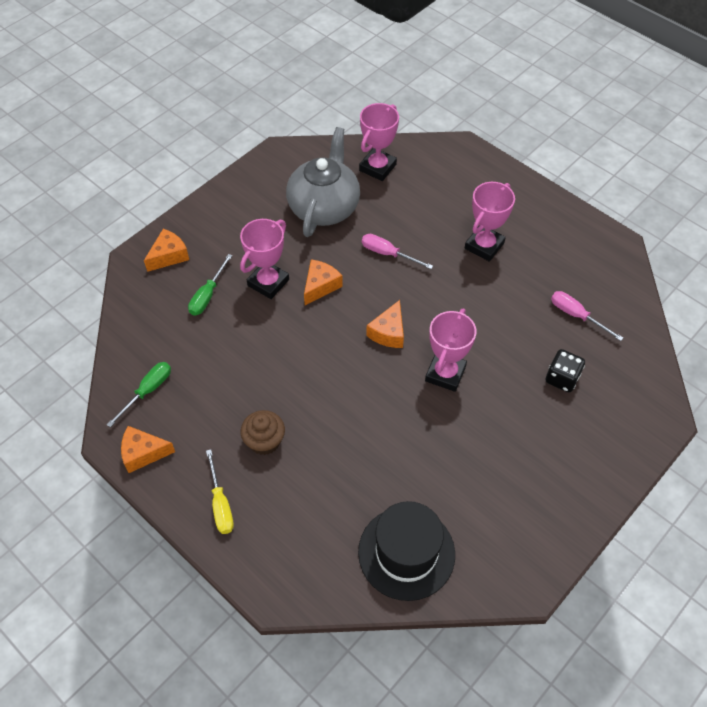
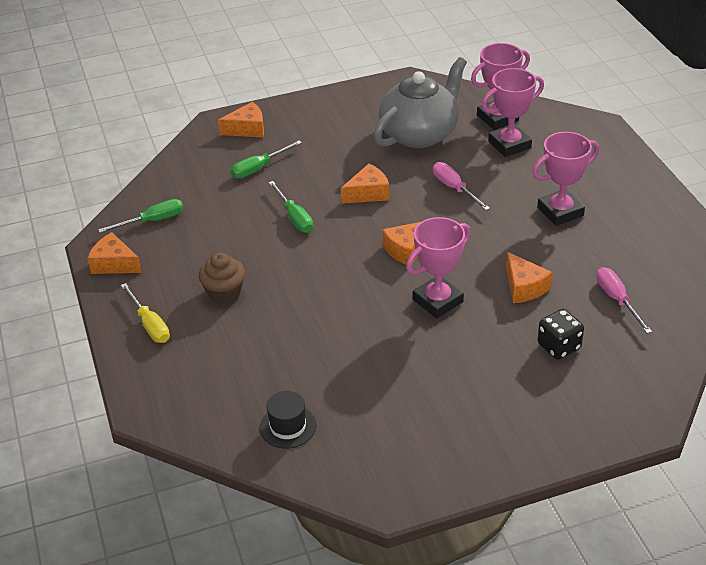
camera: 30 degrees right, 15 degrees down
yellow screwdriver [206,449,234,534] -> yellow screwdriver turned 45 degrees counterclockwise [121,283,170,343]
pink trophy [240,219,289,299] -> pink trophy moved to [482,68,544,157]
black hat [358,501,455,601] -> black hat [260,391,316,449], size x0.53
none -> green screwdriver [269,181,313,233]
none -> orange cheese [506,252,552,303]

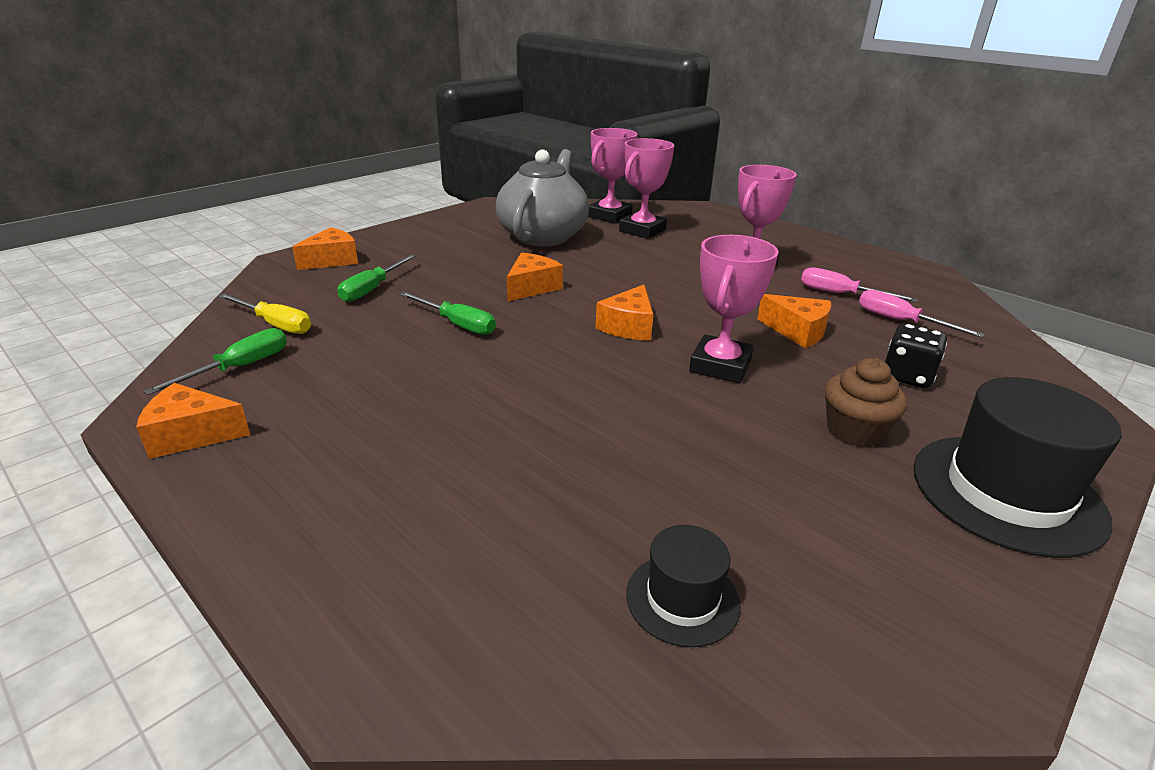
camera: 30 degrees left, 10 degrees down
yellow screwdriver [121,283,170,343] -> yellow screwdriver moved to [218,293,311,334]
brown cupcake [199,253,245,304] -> brown cupcake moved to [825,358,907,447]
pink screwdriver [433,162,490,210] -> pink screwdriver moved to [801,267,917,302]
none -> black hat [914,377,1122,558]

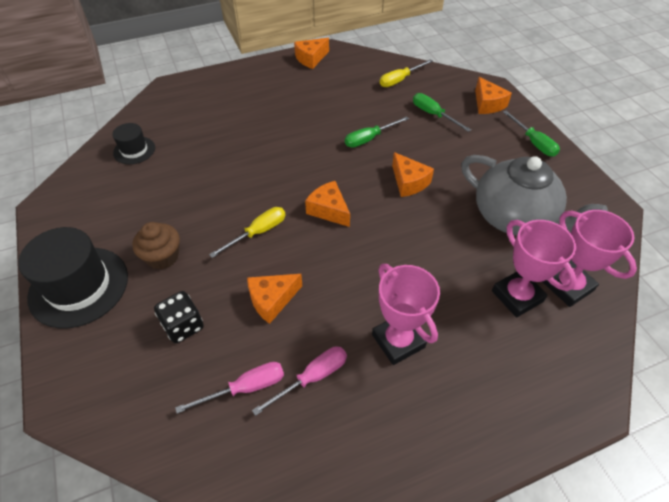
camera: 115 degrees right, 20 degrees up
orange cheese [136,383,250,459] -> orange cheese turned 150 degrees counterclockwise [294,38,329,69]
green screwdriver [144,328,287,395] -> green screwdriver moved to [503,111,560,157]
pink trophy [689,235,779,383] -> yellow screwdriver [209,207,285,258]

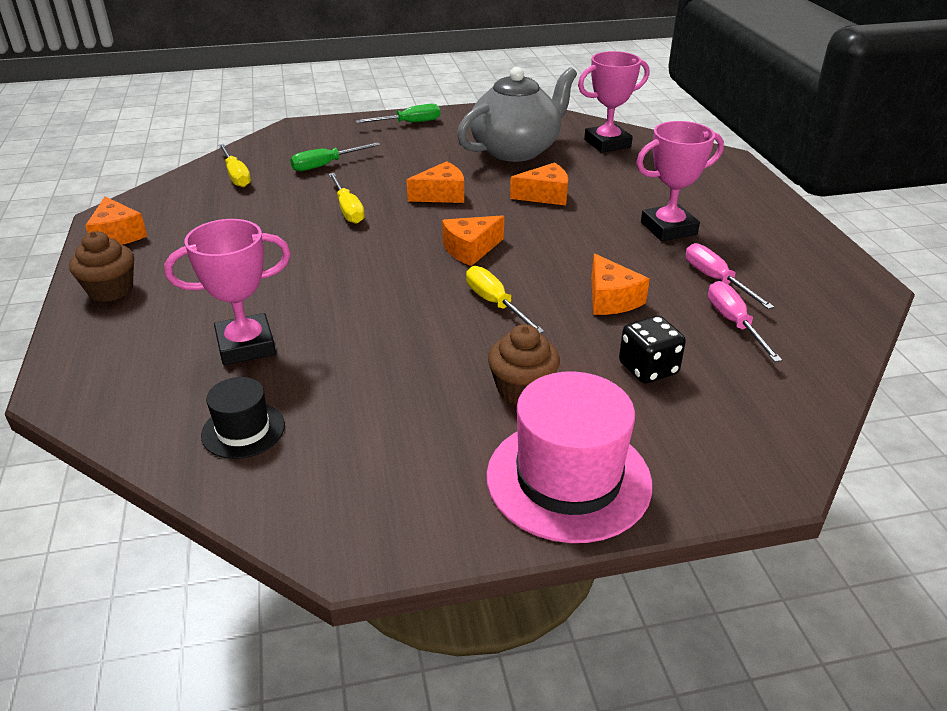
camera: 80 degrees left, 15 degrees down
black hat [18,227,128,328] -> pink hat [487,372,652,543]
green screwdriver [345,116,409,148] -> yellow screwdriver [329,173,365,224]
orange cheese [475,77,512,114] -> orange cheese moved to [510,162,568,205]
pink trophy [492,220,577,318] -> pink trophy moved to [164,219,291,365]
none -> brown cupcake [69,231,134,302]

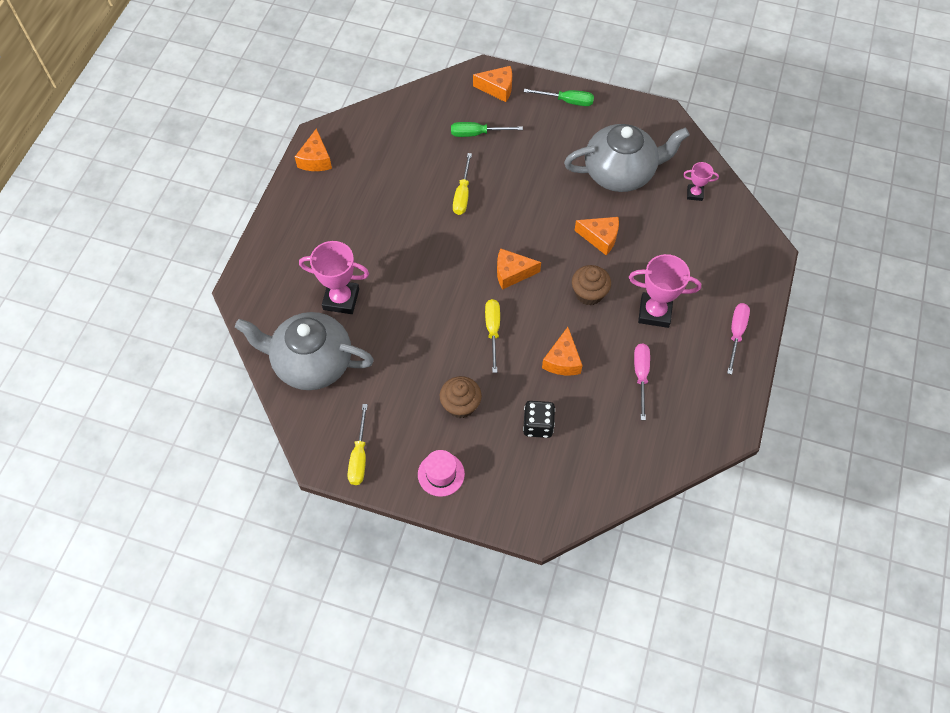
camera: 30 degrees right, 25 degrees up
brown cupcake [69,231,134,302] -> brown cupcake moved to [572,265,611,305]
black hat [201,377,285,459] -> grey teapot [235,312,374,390]
yellow screwdriver [218,144,251,187] -> yellow screwdriver moved to [348,404,368,485]
orange cheese [407,161,464,203] -> orange cheese moved to [473,66,512,102]
pink hat [487,372,652,543] -> pink hat [418,450,465,497], size x0.53
pink trophy [578,51,649,153] -> pink trophy [683,162,719,201], size x0.54
pink screwdriver [708,281,782,362] -> pink screwdriver moved to [727,303,750,375]

